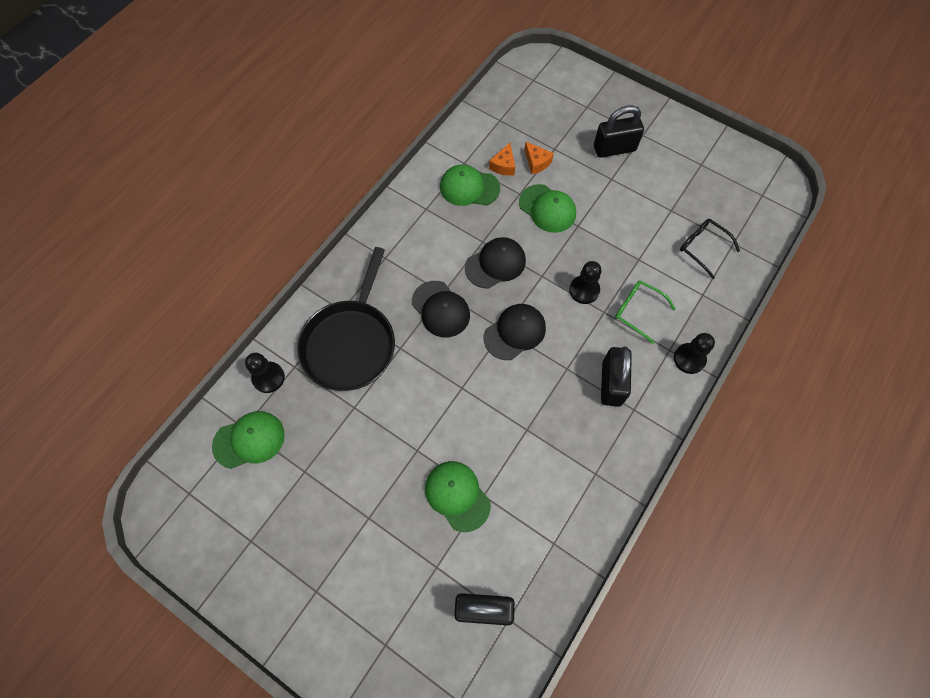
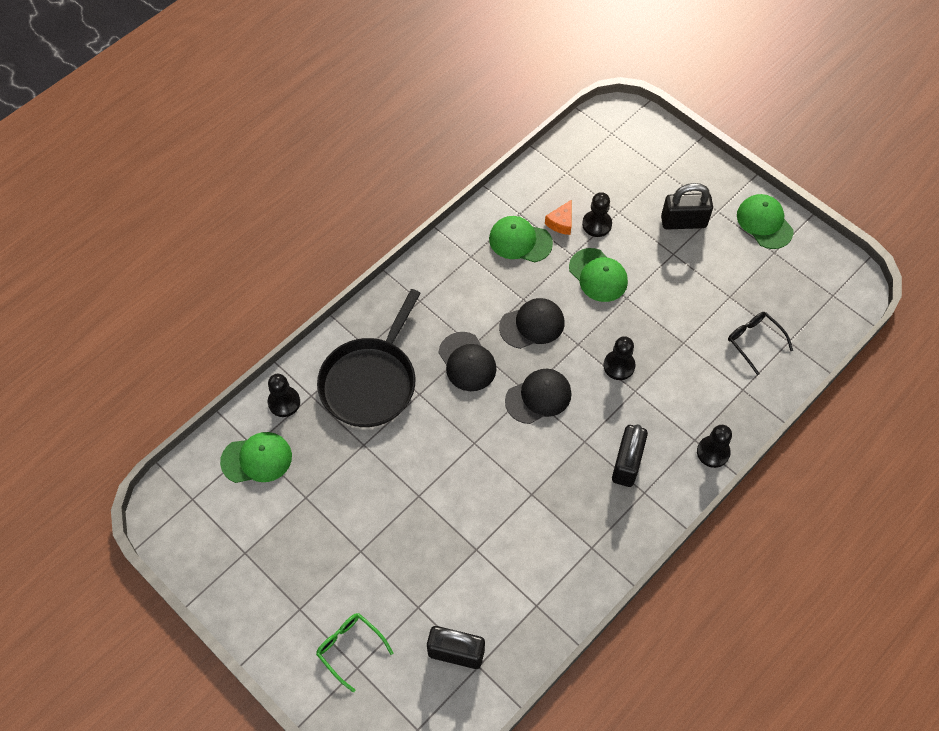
camera: 10 degrees right, 5 degrees down
green cap [425,461,491,532] -> green cap moved to [737,194,794,249]
orange cheese [524,141,554,174] -> black pawn [582,192,612,237]
green glasses [615,281,676,344] -> green glasses moved to [316,613,393,692]

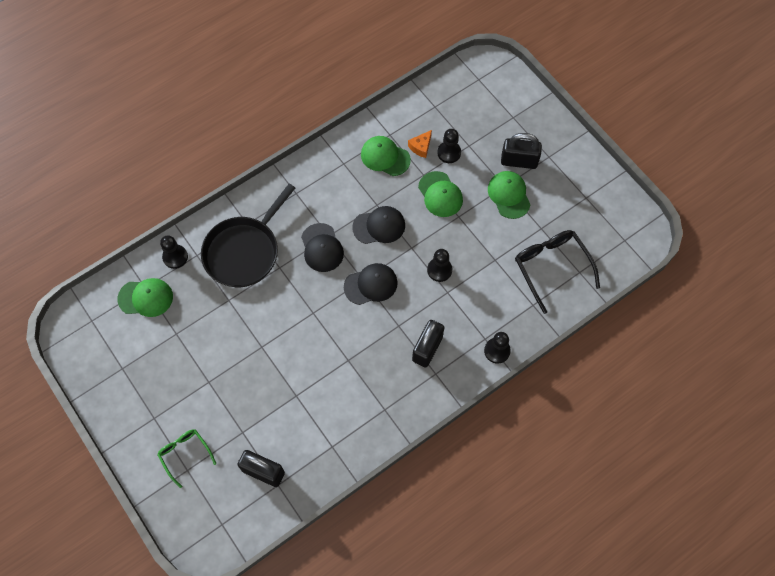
camera: 10 degrees right, 5 degrees up
black glasses [728,312,793,375] -> black glasses [515,230,600,314], size x1.66
green cap [737,194,794,249] -> green cap moved to [488,171,531,219]

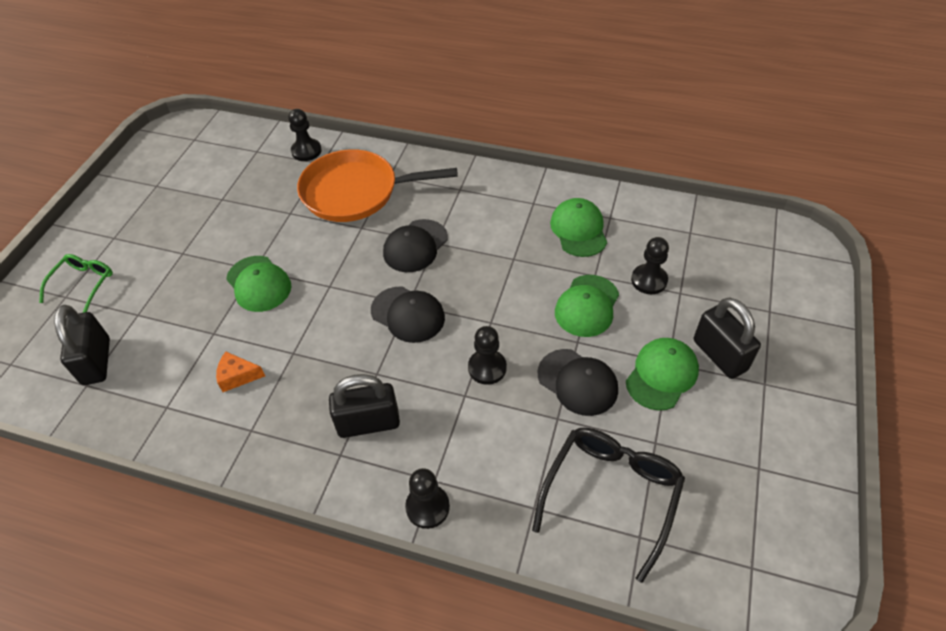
camera: 55 degrees right, 15 degrees down
green cap [117,278,173,317] -> green cap moved to [226,256,292,312]
black pan [201,184,295,287] -> orange pan [297,149,458,222]
black cap [352,206,405,244] -> black cap moved to [538,349,618,416]
orange cheese [408,130,432,158] -> orange cheese moved to [216,352,265,392]

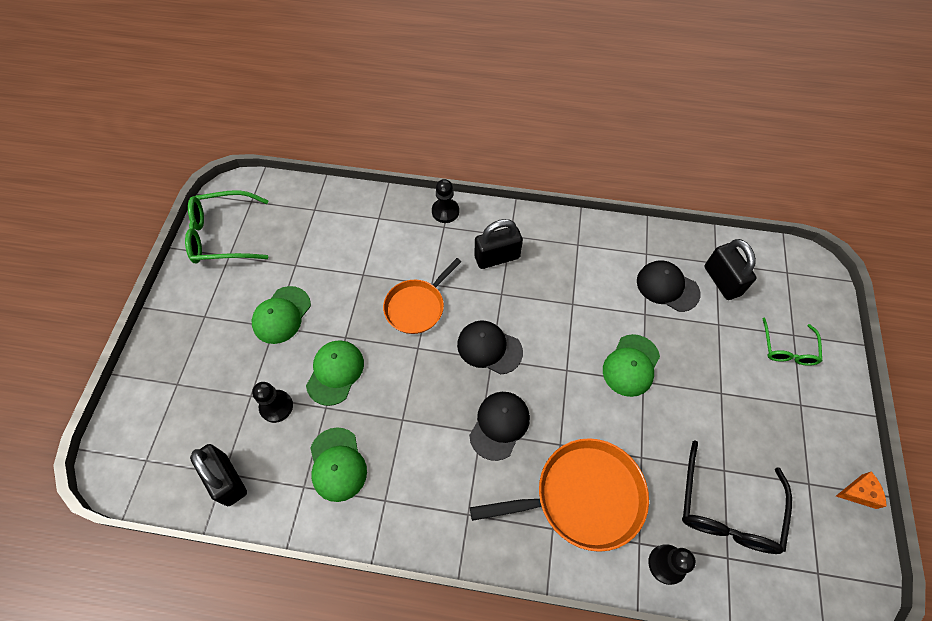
camera: 170 degrees right, 10 degrees up
orange cheese [216,352,265,392] -> orange cheese moved to [836,472,887,509]
green cap [226,256,292,312] -> green cap turned 105 degrees counterclockwise [603,334,660,397]
black pawn [468,326,507,385] -> orange pan [383,258,461,334]
black glasses [532,428,685,583] -> black glasses moved to [682,440,792,554]
black cap [538,349,618,416] -> black cap moved to [637,260,700,312]
black padlock [694,297,761,379] -> black padlock moved to [190,444,247,506]
none -> green glasses [185,190,269,263]

